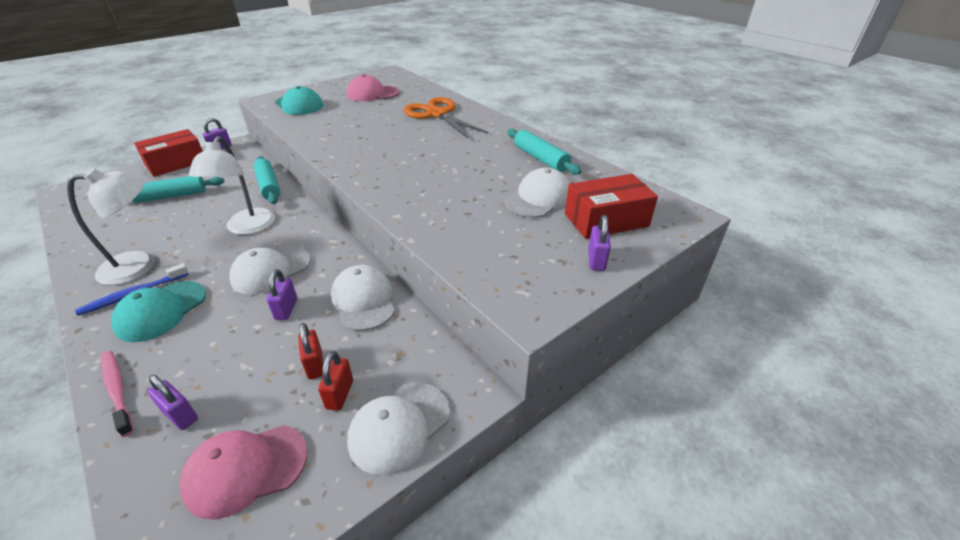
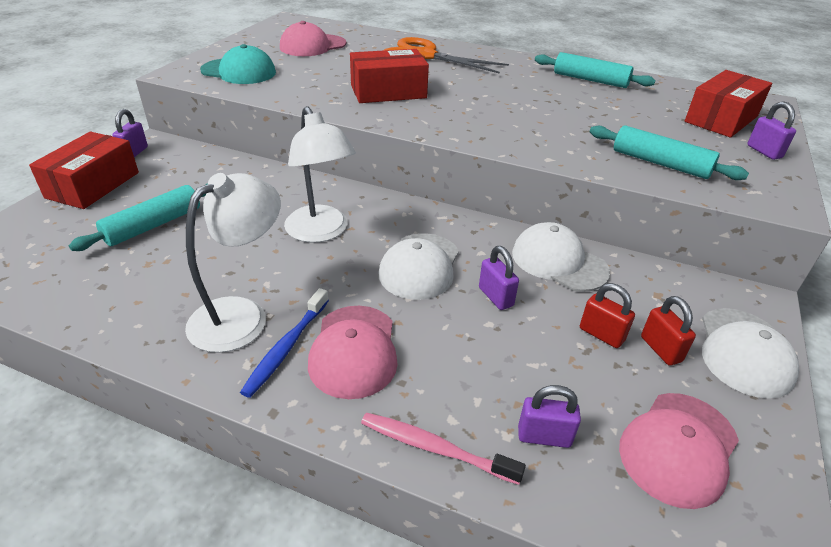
camera: 30 degrees left, 0 degrees up
turquoise cap [111,281,206,342] -> pink cap [308,306,398,399]
turquoise rolling pin [254,156,280,204] -> turquoise rolling pin moved to [590,125,749,180]
white cap [504,168,571,218] -> none
none -> red box [350,49,429,103]

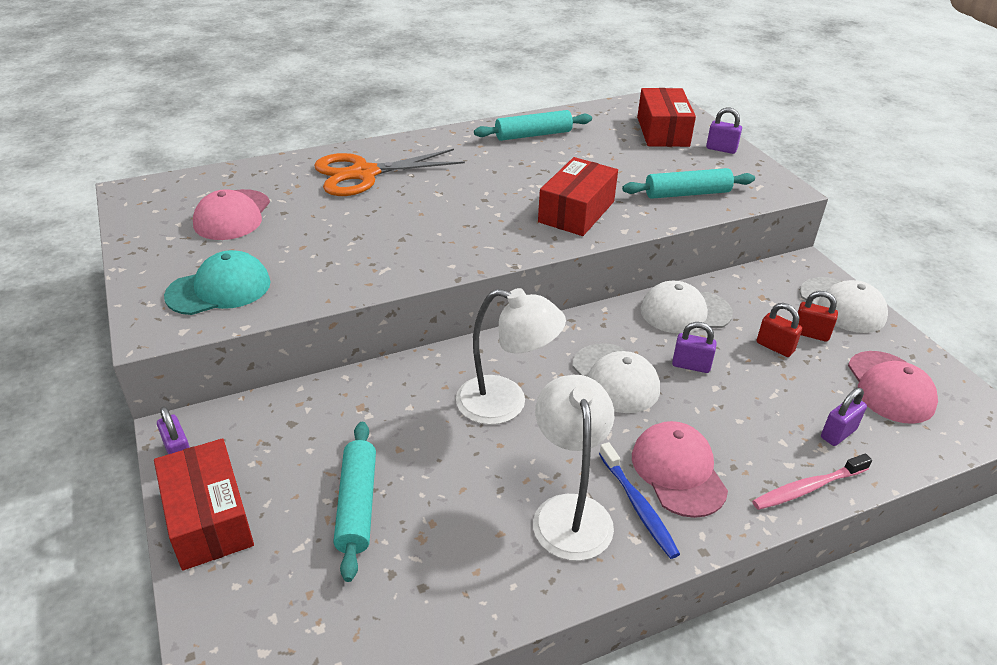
camera: 45 degrees left, 0 degrees up
pink cap [308,306,398,399] -> pink cap turned 150 degrees counterclockwise [632,421,728,518]
red box [350,49,429,103] -> red box moved to [538,157,618,236]
red padlock [580,283,635,348] -> red padlock turned 45 degrees clockwise [757,303,802,357]

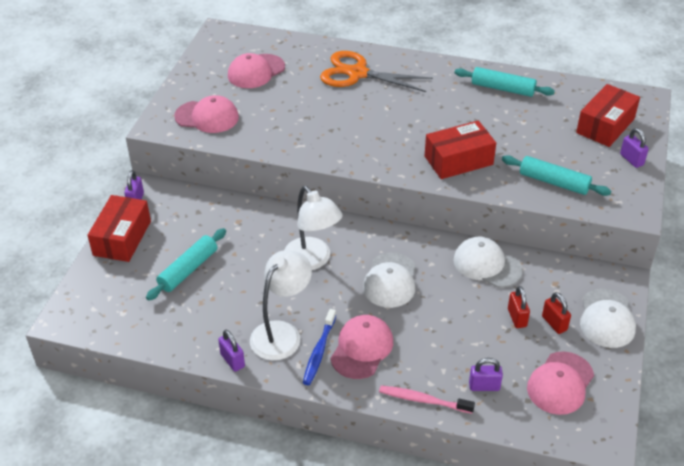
camera: 40 degrees right, 5 degrees up
turquoise cap [164,250,271,315] -> pink cap [174,95,239,133]
purple padlock [672,322,717,373] -> purple padlock moved to [218,330,245,372]

